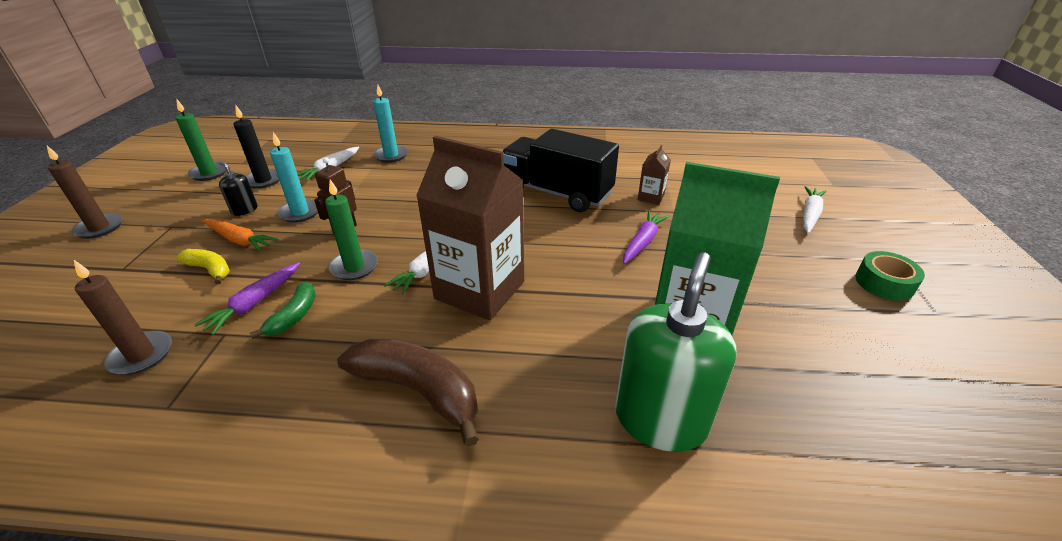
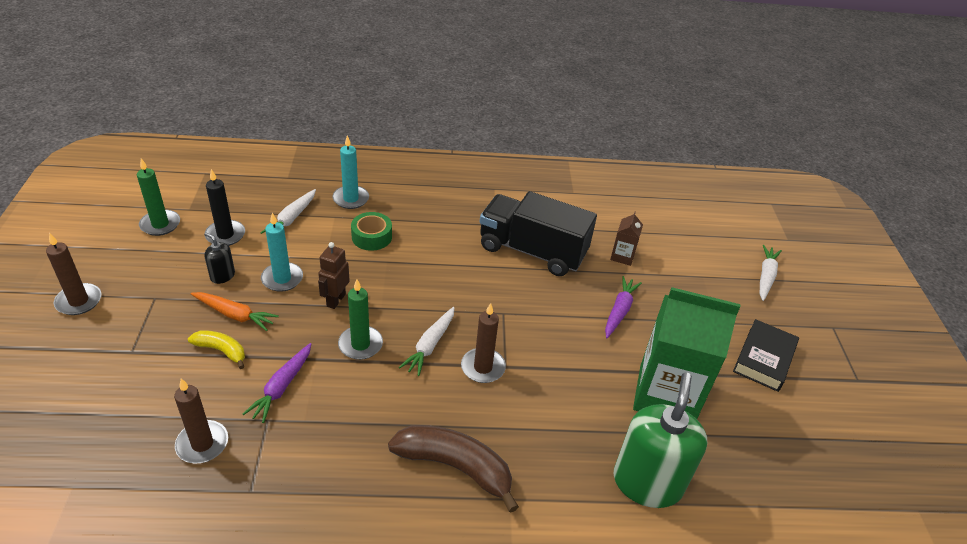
camera: 10 degrees left, 5 degrees up
green banana [250,282,316,339] -> none
brown carton [416,136,524,320] -> brown candle [461,303,506,383]
green tape [855,251,925,301] -> green tape moved to [351,212,392,251]
none -> black book [733,319,799,392]

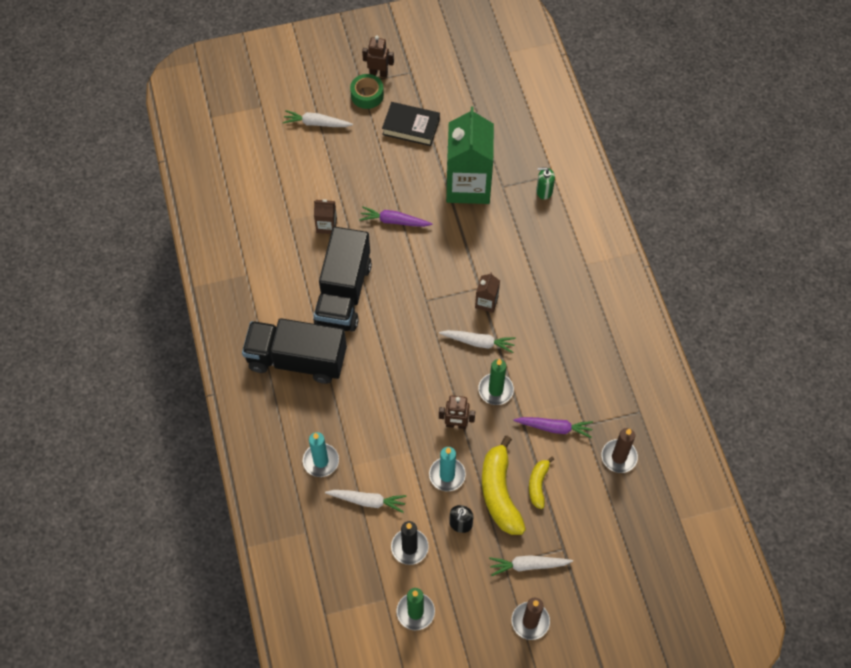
camera: 100 degrees left, 20 degrees up
orange carrot [191,292,279,331] -> yellow banana [482,436,526,535]
green tape [351,212,392,251] -> green tape moved to [350,74,384,109]
brown banana [388,425,519,513] -> none
brown candle [461,303,506,383] -> brown carton [475,272,500,313]
green soap dispenser [614,373,707,508] -> green soap dispenser [536,168,555,200], size x0.45
none -> black truck [242,318,347,384]
none -> brown robot [362,36,394,77]
none -> white carrot [489,555,573,576]

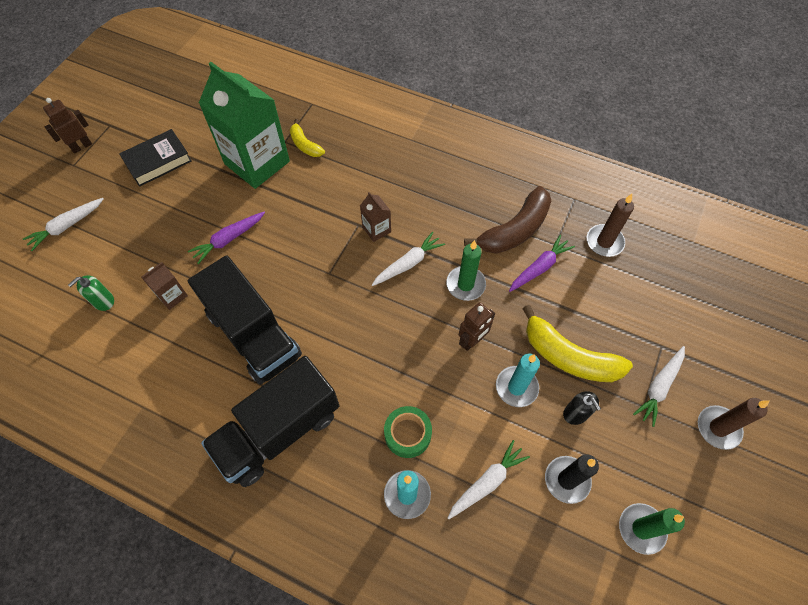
camera: 50 degrees left, 0 degrees up
green tape [350,74,384,109] -> green tape moved to [384,406,432,458]
yellow banana [529,456,554,509] -> yellow banana moved to [290,119,325,157]
green soap dispenser [536,168,555,200] -> green soap dispenser moved to [68,275,114,311]
none -> brown banana [464,186,551,253]

